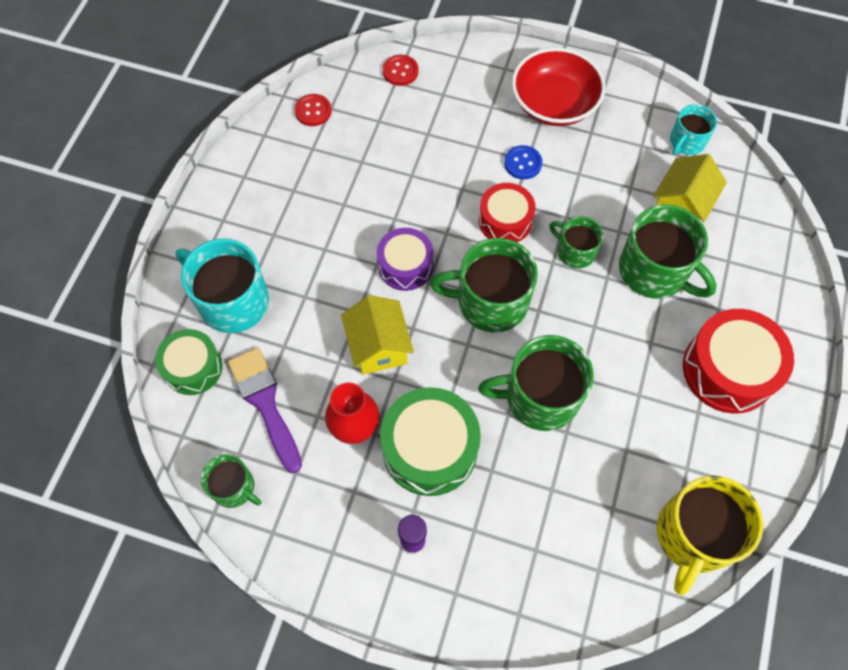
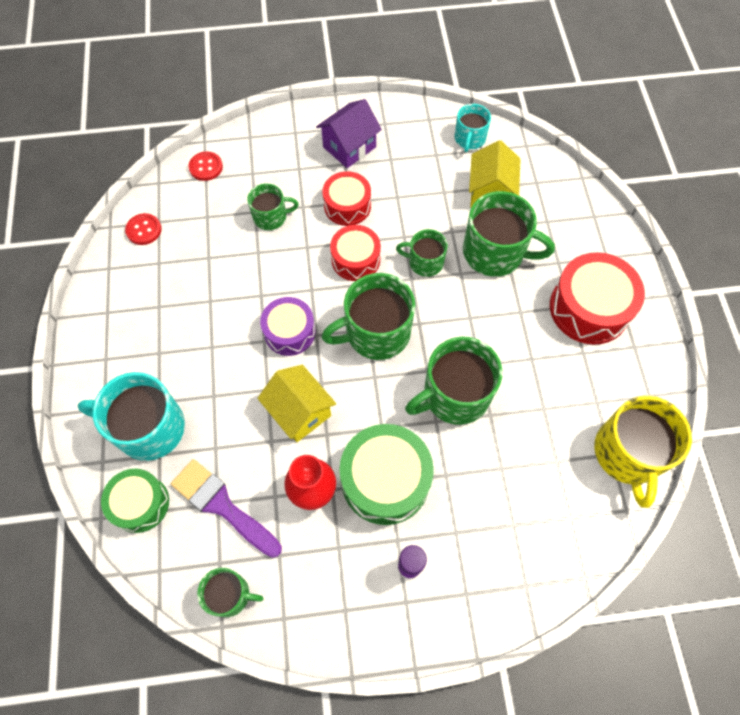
camera: 25 degrees left, 0 degrees up
blue button [504,145,542,179] -> red drum [323,171,371,226]
red bowl [512,48,606,126] -> purple house [316,99,382,168]
none -> green mug [247,183,299,230]

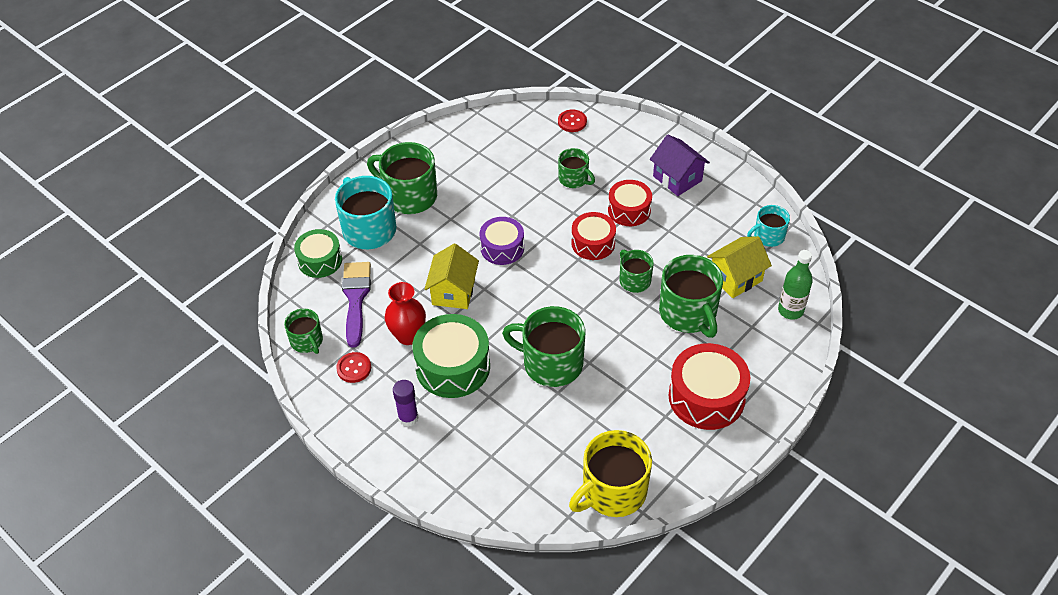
camera: 50 degrees right, 15 degrees down
red button [125,213,162,245] -> red button moved to [336,352,371,383]
purple house [316,99,382,168] -> purple house turned 45 degrees clockwise [650,135,710,196]
green mug [322,273,415,360] -> green mug moved to [367,142,437,214]
none -> green bottle [778,250,813,320]

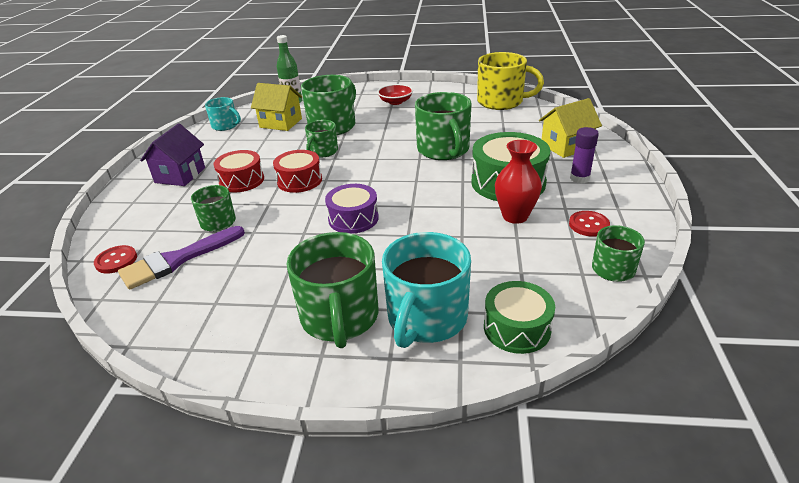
camera: 125 degrees left, 15 degrees down
purple brush [342,262,371,348] -> purple brush moved to [118,226,245,290]
yellow house [424,244,479,309] -> yellow house moved to [539,98,602,158]
red drum [669,343,750,430] -> red bowl [377,84,413,105]

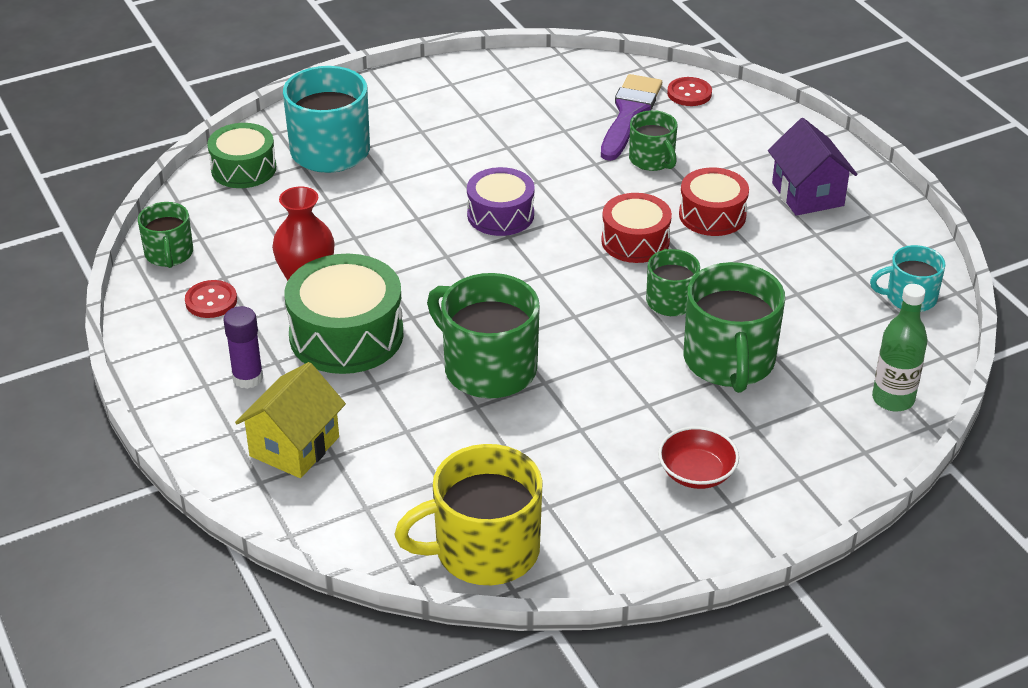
camera: 145 degrees right, 5 degrees up
yellow house [251,83,302,131] -> none
green mug [287,232,378,348] -> none

